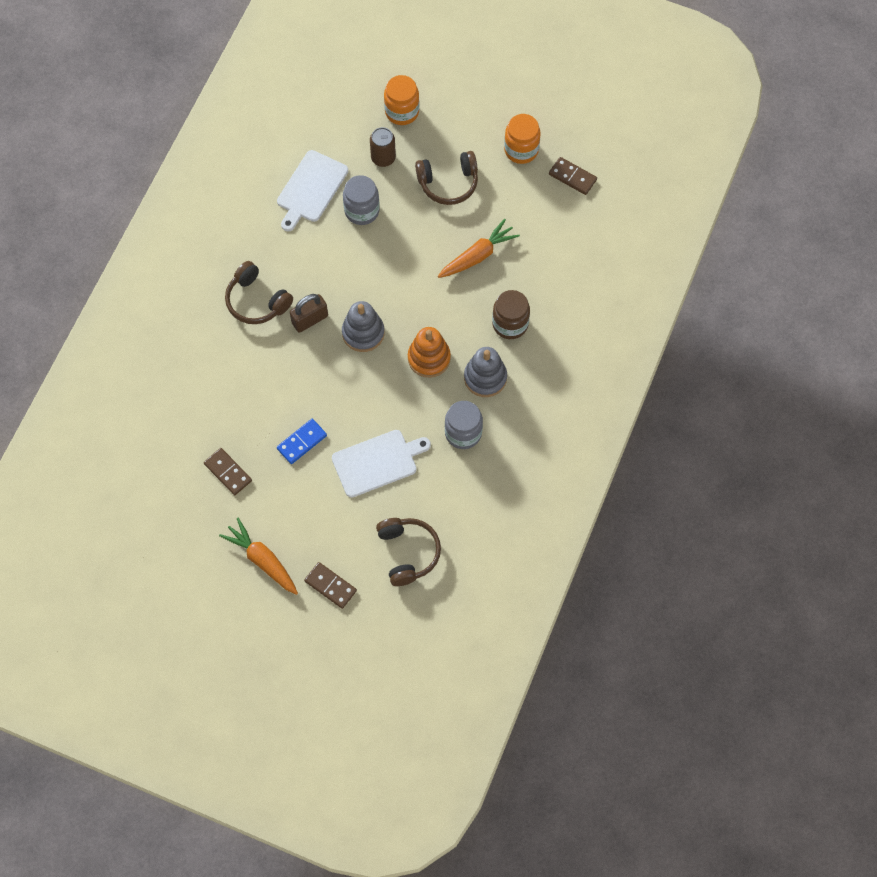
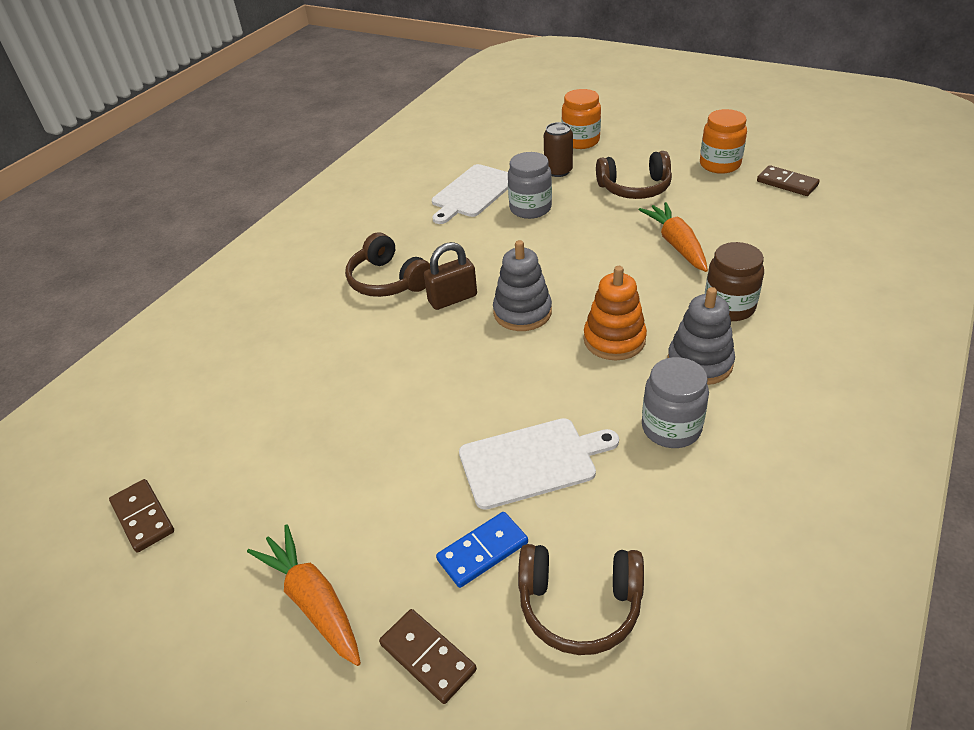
camera: 10 degrees right, 25 degrees down
brown domino [204,448,252,495] -> brown domino moved to [109,479,174,553]
blue domino [277,419,327,464] -> blue domino moved to [436,512,528,588]
brown headphones [376,518,441,586] -> brown headphones turned 105 degrees clockwise [518,544,644,655]
orange carrot [438,219,520,278] -> orange carrot turned 75 degrees counterclockwise [638,202,708,272]

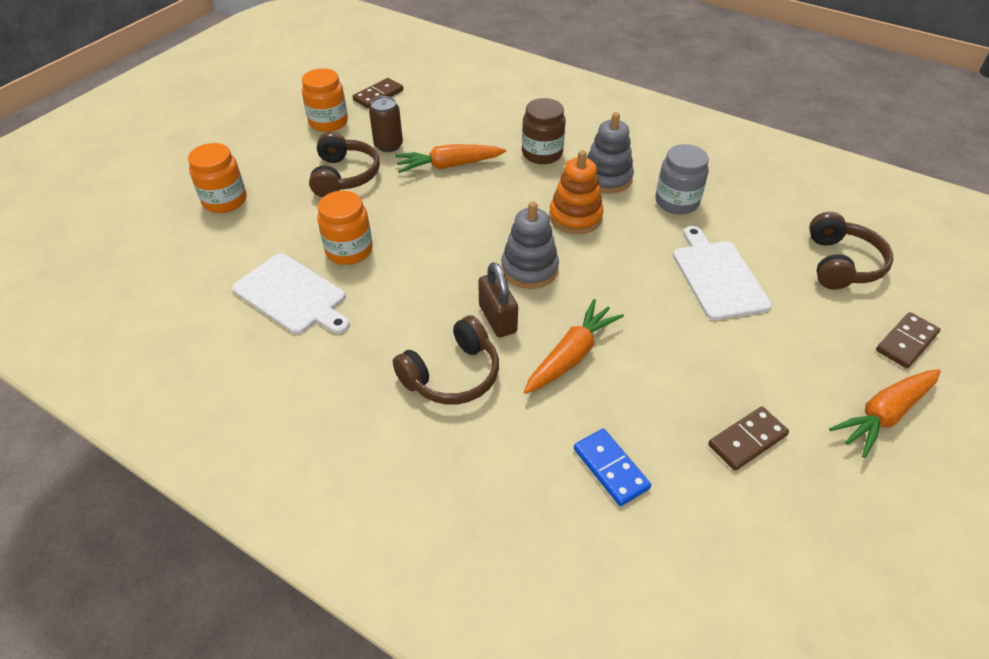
camera: 90 degrees left, 5 degrees up
brown domino [109,479,174,553] -> brown domino moved to [708,406,789,471]
blue domino [436,512,528,588] -> blue domino moved to [574,429,651,506]
grey jar [508,152,552,219] -> orange jar [317,191,373,265]
brown can [544,122,573,177] -> brown can moved to [369,96,403,152]
none -> orange carrot [524,299,624,394]

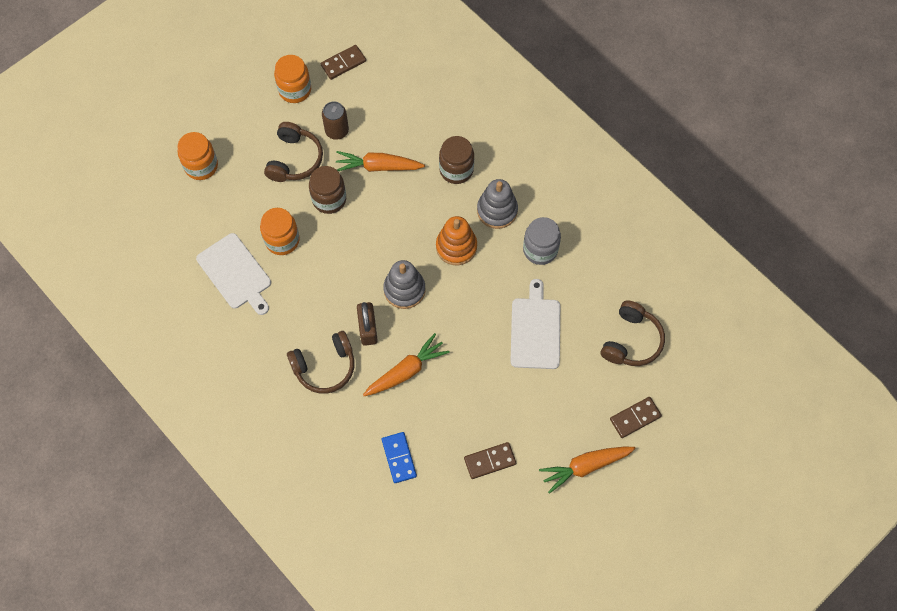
camera: 15 degrees right, 20 degrees up
none -> brown jar [309,166,346,214]

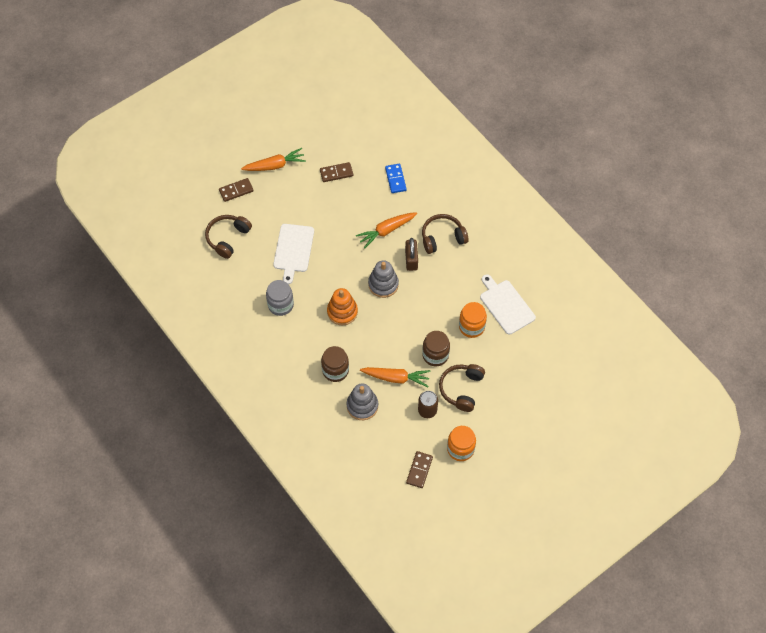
camera: 175 degrees left, 5 degrees down
orange jar [177,132,218,180] -> none
brown domino [320,45,366,80] -> brown domino turned 45 degrees counterclockwise [406,451,433,488]
grey stacking toy [477,179,518,229] -> grey stacking toy moved to [346,383,378,420]

